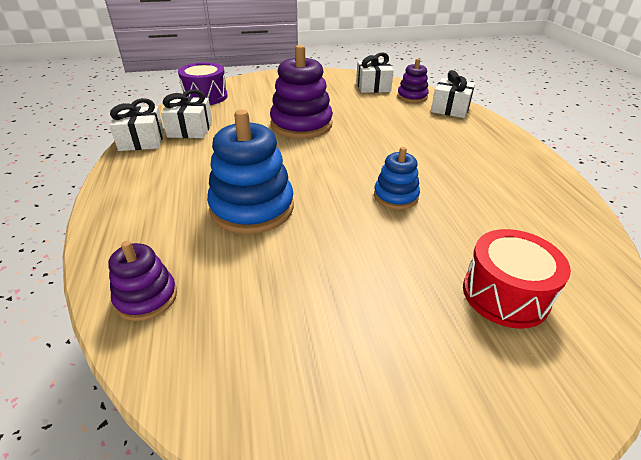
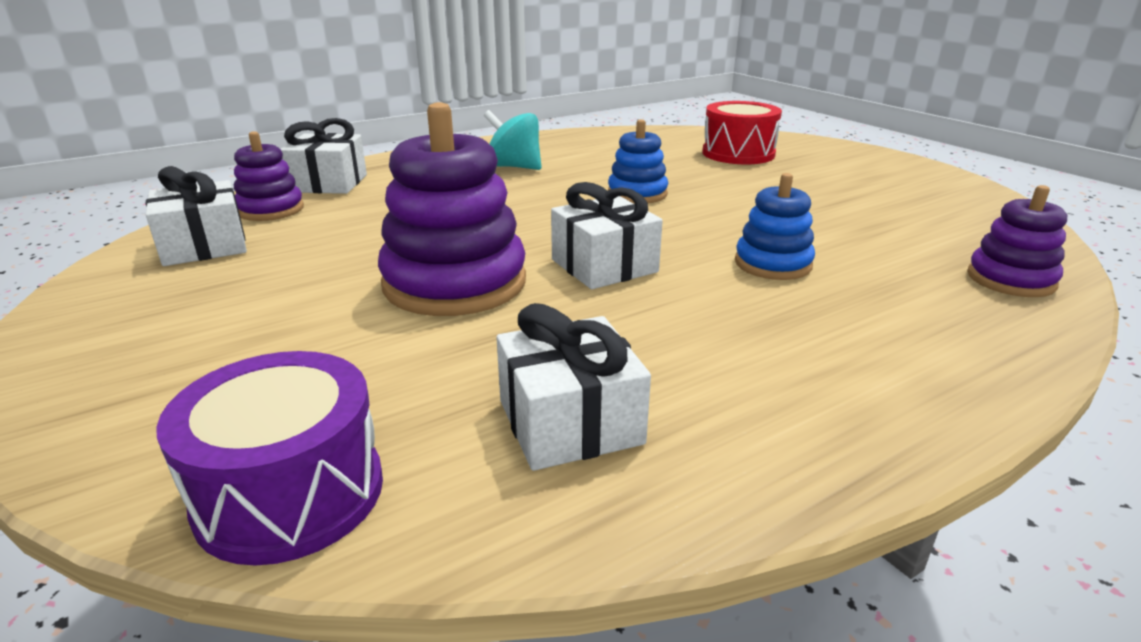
camera: 110 degrees left, 10 degrees down
white gift [110,98,164,151] -> white gift moved to [551,182,663,289]
blue stacking toy [207,110,294,234] -> blue stacking toy [735,173,815,280], size x0.56
none -> turquoise spinning top [484,110,542,170]

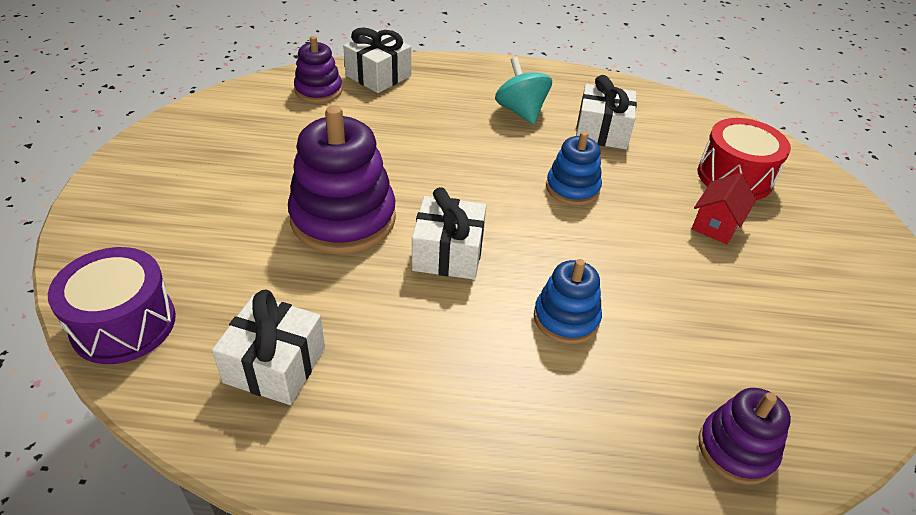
camera: 35 degrees right, 15 degrees up
white gift [146,166,247,266] -> white gift moved to [576,75,637,149]
none -> red house [692,173,756,244]

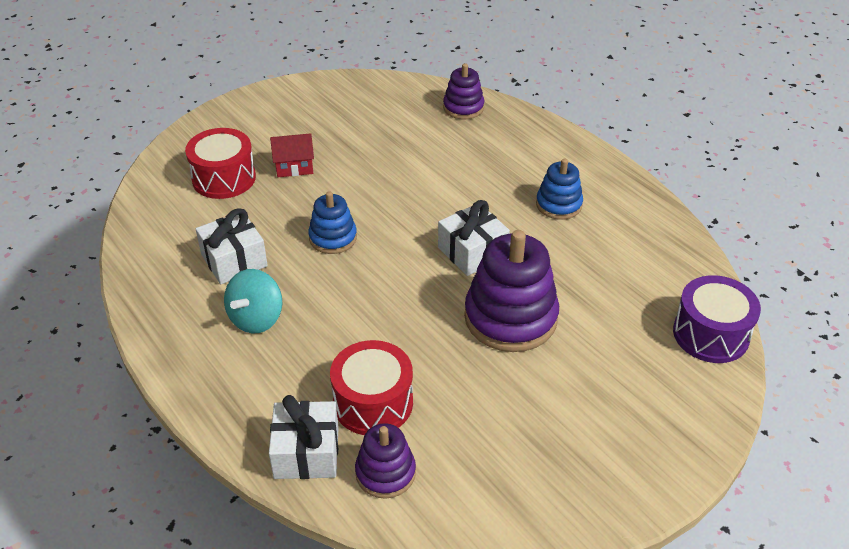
camera: 130 degrees left, 0 degrees up
white gift [212,289,325,405] -> none
blue stacking toy [534,259,602,344] -> blue stacking toy moved to [536,159,583,220]
none -> red drum [330,340,413,435]

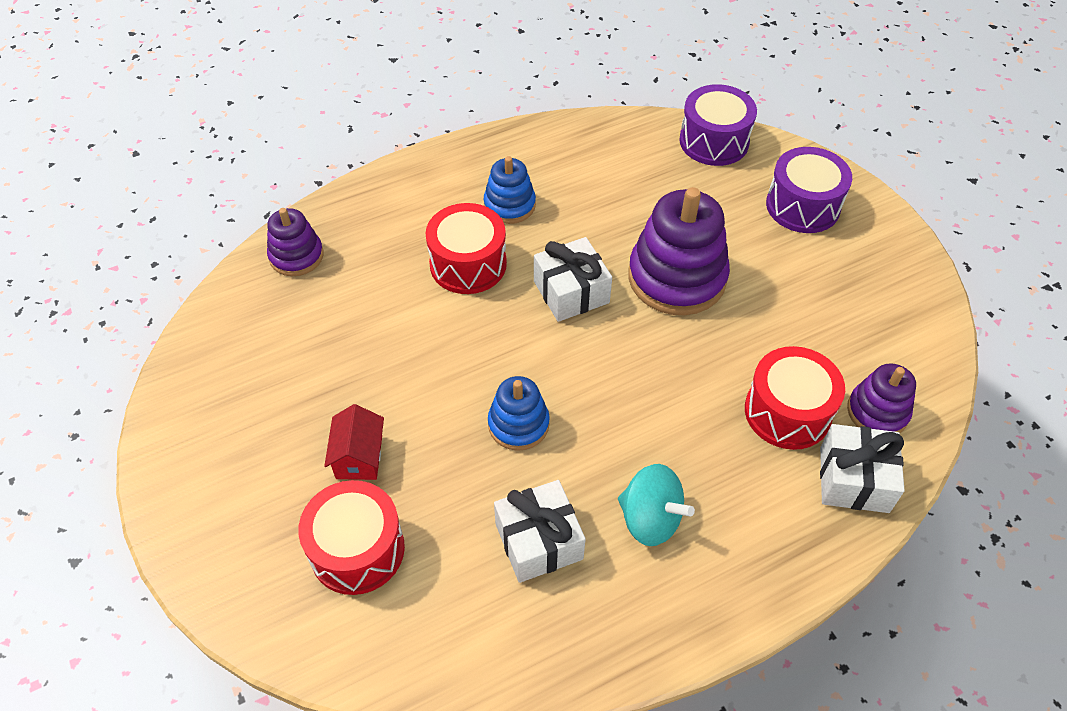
camera: 80 degrees left, 10 degrees up
none -> red drum [426,203,507,294]
none -> purple drum [766,147,852,233]

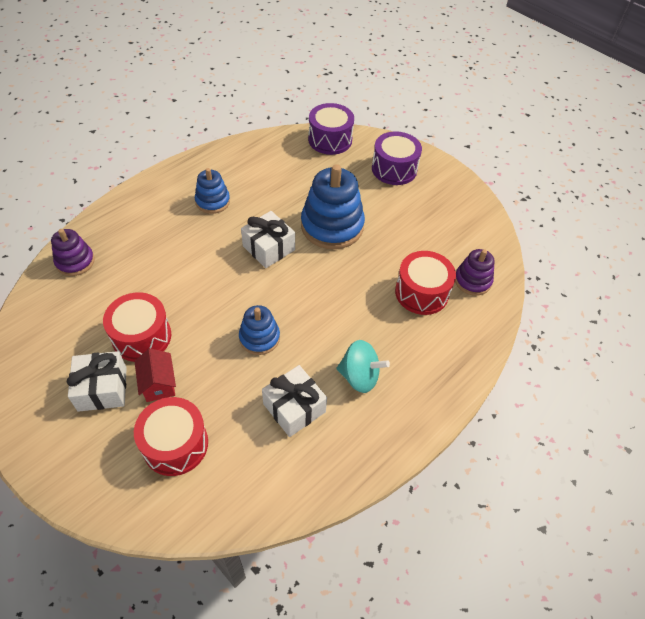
camera: 20 degrees left, 0 degrees up
red drum [426,203,507,294] -> red drum moved to [103,292,171,362]
purple stacking toy [628,187,730,315] -> blue stacking toy [301,164,365,249]
white gift [820,424,905,513] -> white gift moved to [67,351,127,412]

